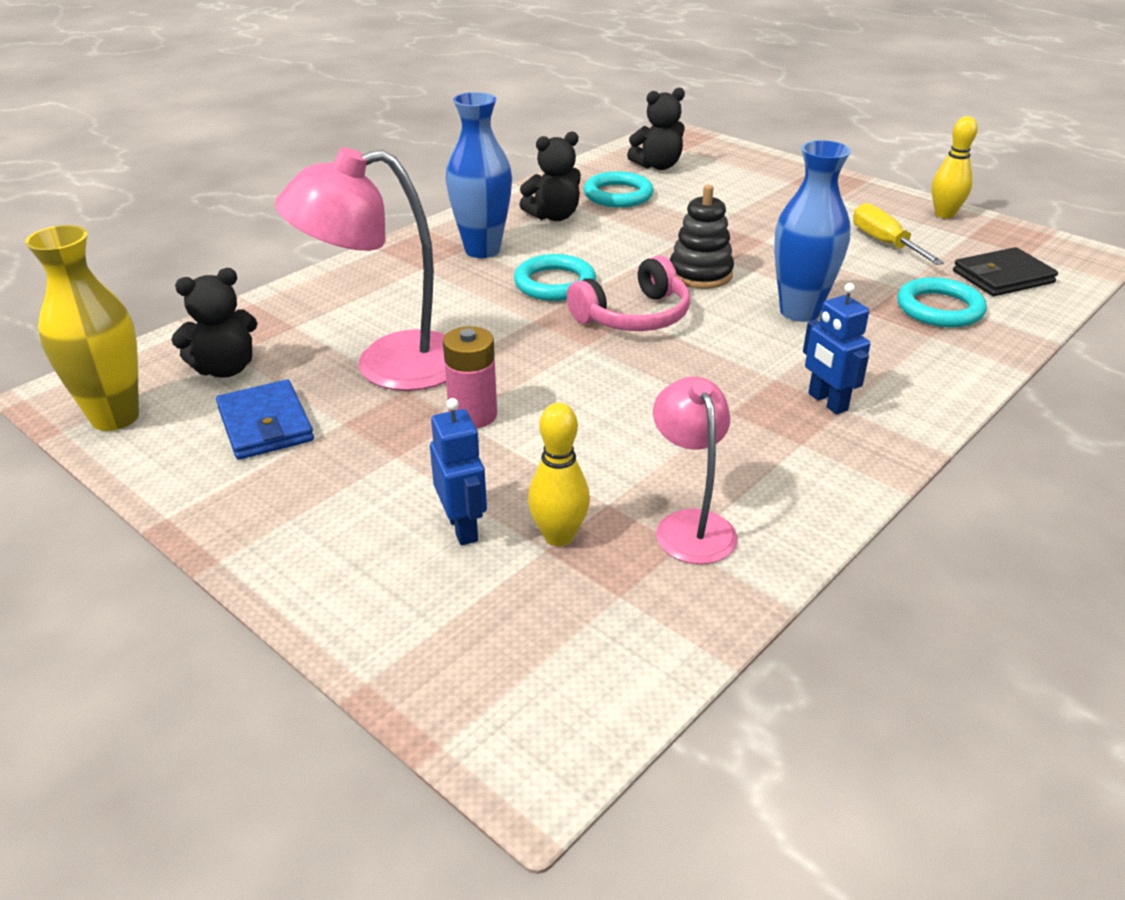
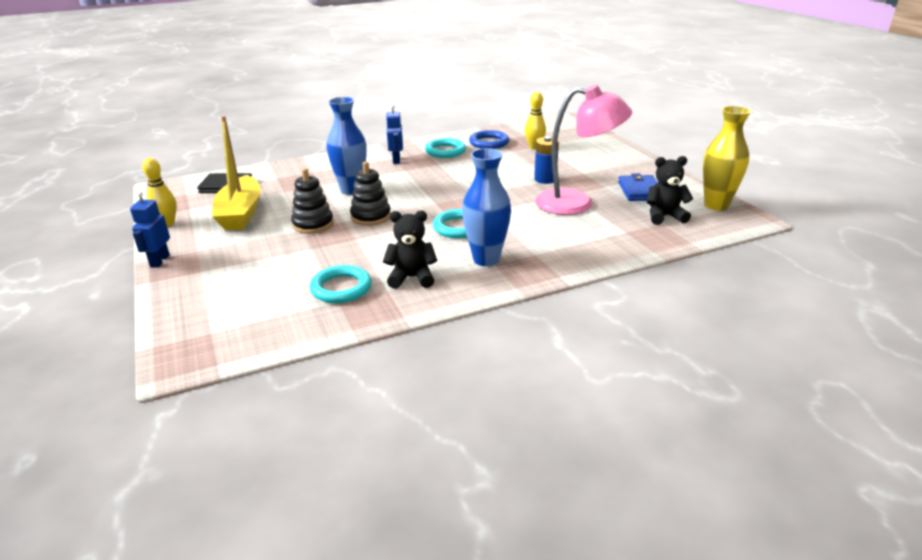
camera: 155 degrees left, 5 degrees down
blue robot [430,398,487,545] -> blue robot moved to [130,191,170,268]
pink battery [443,326,497,429] -> blue battery [534,136,559,184]
pink headphones [567,256,690,331] -> none
black teddy bear [627,88,685,170] -> none
pink lamp [653,377,737,564] -> blue ring [469,130,509,149]
yellow screwdriver [853,203,944,265] -> yellow boat [212,116,261,230]
turquoise ring [897,277,987,327] -> turquoise ring moved to [425,138,466,158]
none -> black stacking toy [291,168,334,234]

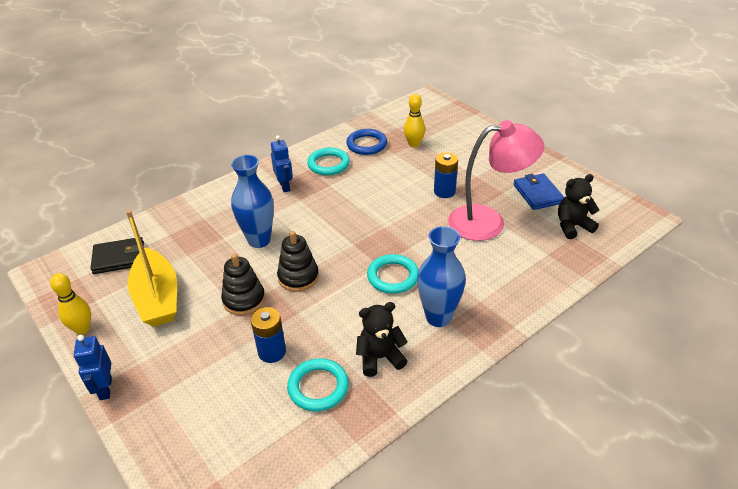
camera: 15 degrees left, 10 degrees up
yellow vase [703,106,751,211] -> none
none -> blue battery [251,307,286,363]

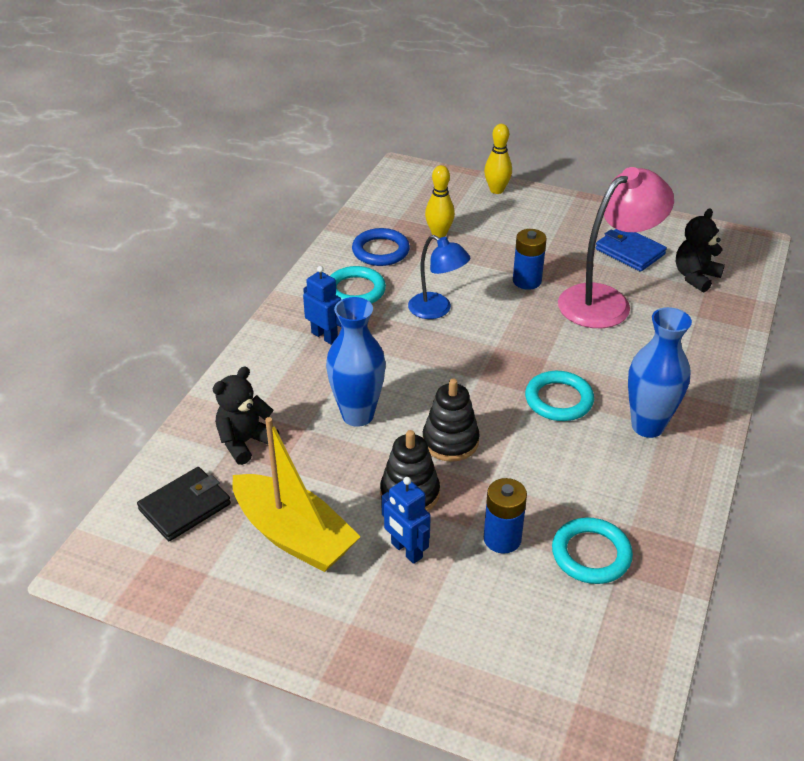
camera: 30 degrees left, 0 degrees up
yellow bowling pin [50,273,91,334] -> yellow bowling pin moved to [484,124,512,194]
blue robot [74,335,112,400] -> blue robot moved to [381,477,431,564]
black teddy bear [356,302,408,377] -> black teddy bear moved to [213,366,279,465]
none -> blue lamp [408,235,470,319]

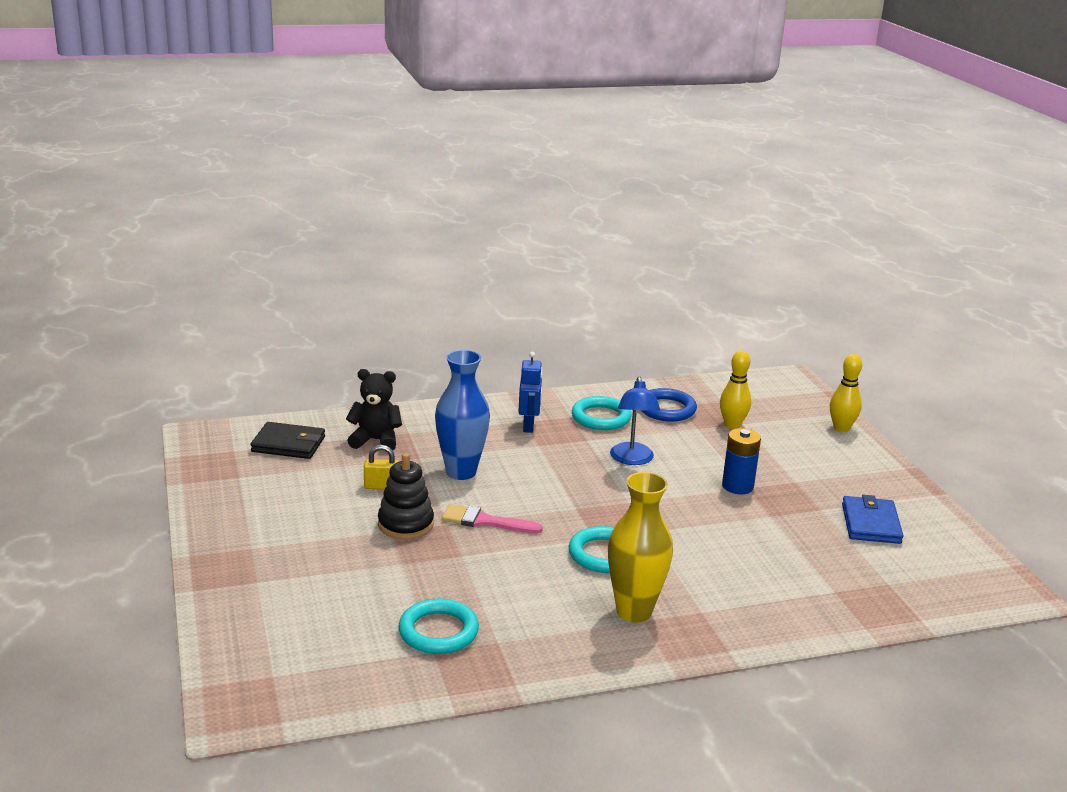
camera: 50 degrees right, 15 degrees down
yellow boat [232,417,361,572] -> none
blue robot [381,477,431,564] -> none
black stacking toy [423,379,480,462] -> pink brush [442,504,543,534]
blue battery [484,478,527,554] -> none
pink lamp [558,167,674,328] -> none
blue vase [628,307,692,438] -> yellow vase [608,472,673,622]
black teddy bear [676,208,725,292] -> none
none -> yellow padlock [364,445,399,490]

